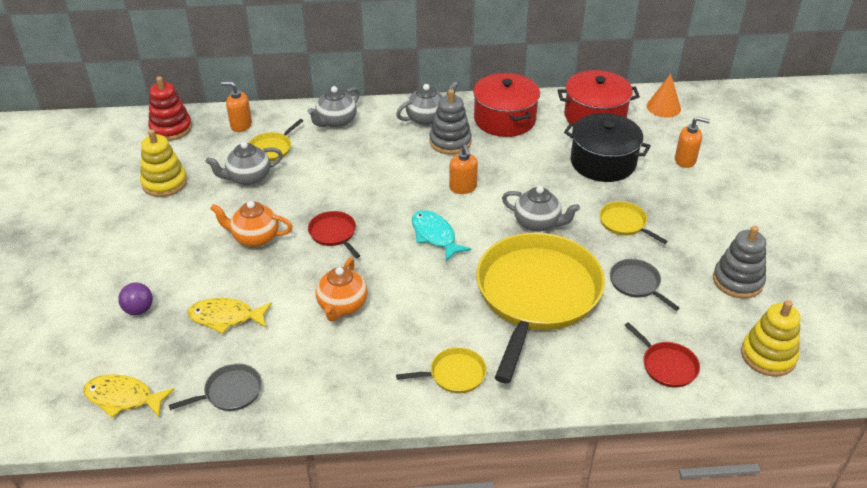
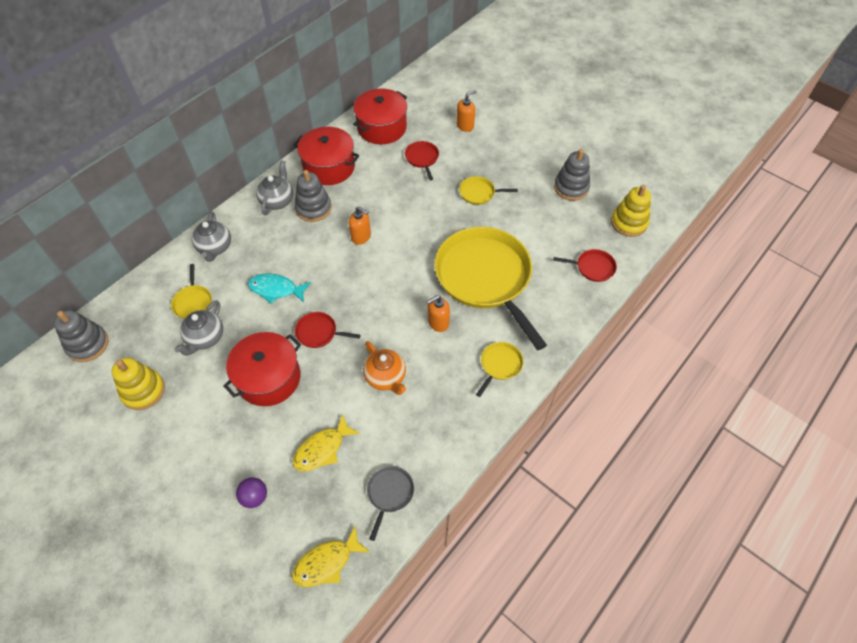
camera: 45 degrees left, 15 degrees up
red stacking toy [148,76,192,141] -> grey stacking toy [54,310,108,362]
orange teapot [210,201,293,247] -> red pot [223,332,301,406]
orange soap dispenser [221,82,252,132] -> orange soap dispenser moved to [427,295,450,332]
turquoise fish [412,210,471,261] -> turquoise fish moved to [248,273,311,304]
grey teapot [502,186,580,232] -> none
black pot [564,113,651,182] -> red pan [405,141,439,181]
grey pan [610,259,679,311] -> none
orange cone [647,74,681,117] -> none

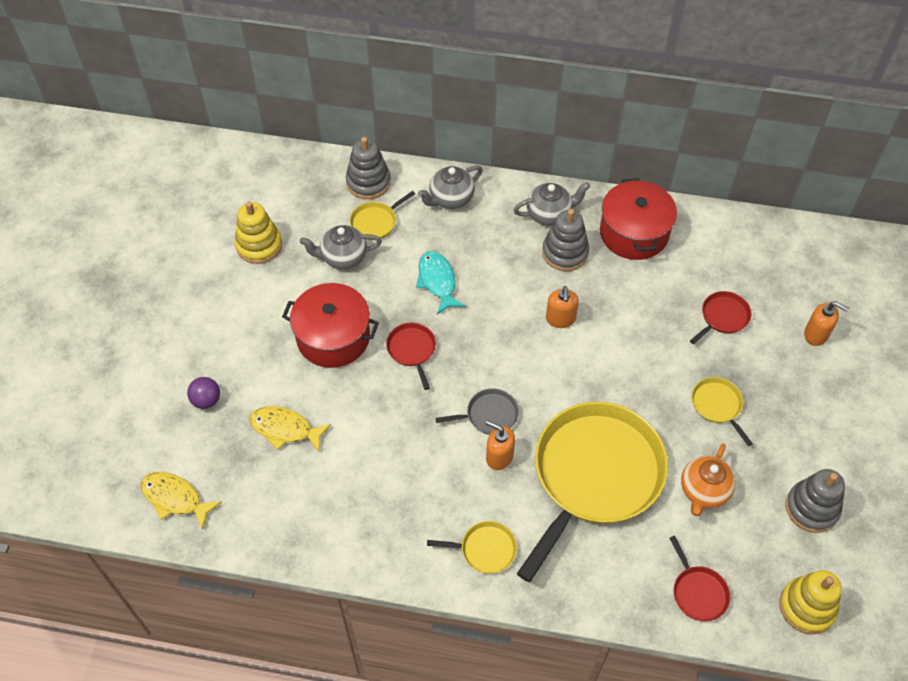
camera: 60 degrees right, 0 degrees up
grey stacking toy [54,310,108,362] -> grey stacking toy moved to [346,137,391,199]
red pot [353,89,407,144] -> none
orange teapot [363,341,406,395] -> orange teapot moved to [681,443,736,516]
grey pan [367,466,414,541] -> grey pan moved to [436,388,519,435]

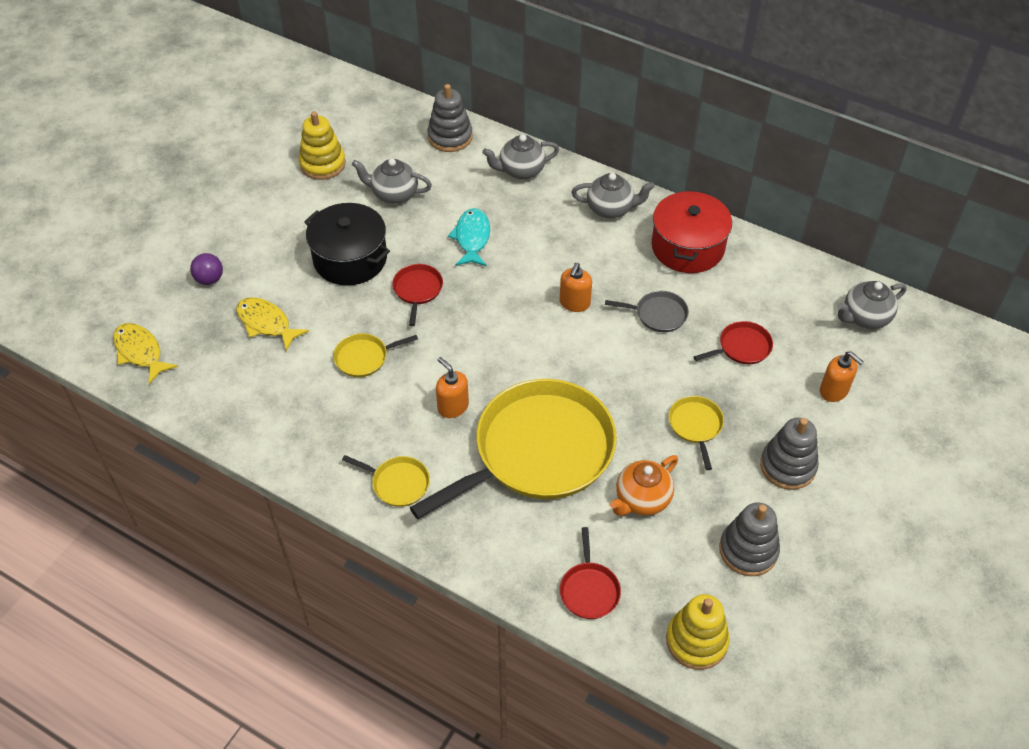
camera: 20 degrees right, 5 degrees down
red pot [282,283,379,368] -> black pot [304,203,390,286]
yellow pan [350,191,415,240] -> yellow pan moved to [333,333,418,377]
grey pan [436,388,519,435] -> grey pan moved to [605,291,689,332]
grey stacking toy [542,209,589,271] -> grey stacking toy moved to [760,418,819,490]
none -> grey teapot [837,281,907,329]

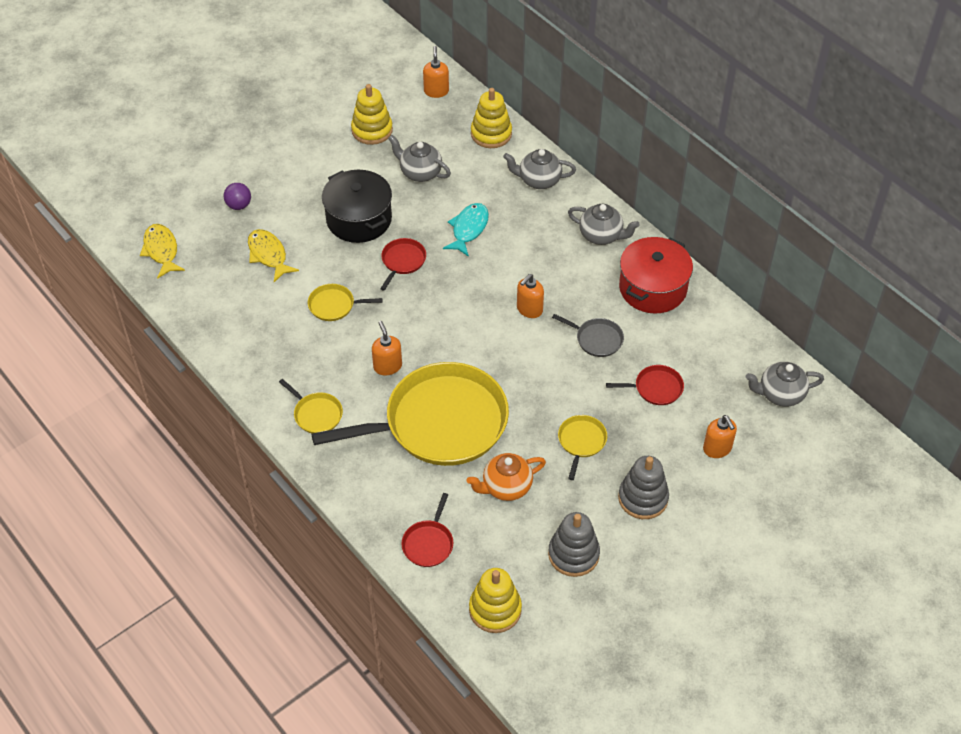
camera: 20 degrees right, 0 degrees up
grey stacking toy [427,84,473,152] -> yellow stacking toy [471,88,512,148]
none -> orange soap dispenser [423,46,449,98]

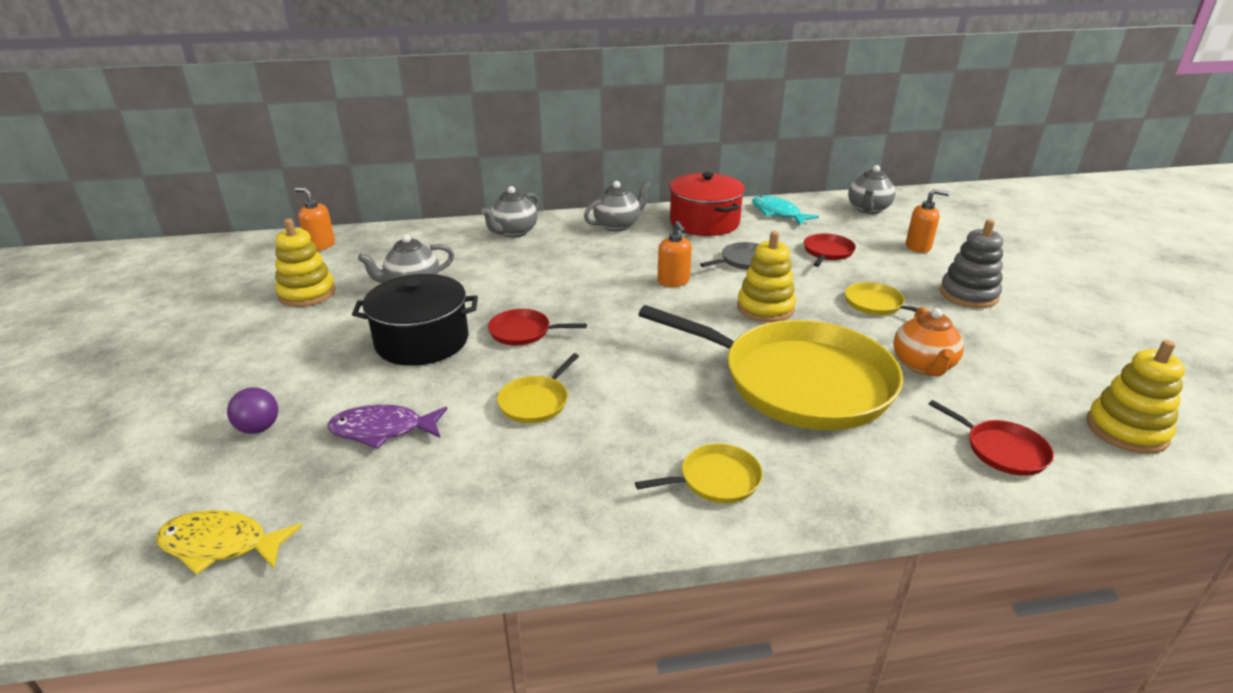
camera: 60 degrees left, 20 degrees down
yellow fish [248,229,299,282] -> purple fish [328,405,447,449]
yellow pan [311,362,509,466] -> yellow pan turned 105 degrees clockwise [638,305,903,430]
orange soap dispenser [372,321,402,376] -> none
red pan [380,238,426,291] -> red pan turned 45 degrees counterclockwise [488,309,587,346]
turquoise fish [443,203,489,257] -> turquoise fish moved to [752,195,819,225]
yellow stacking toy [471,88,512,148] -> yellow stacking toy moved to [737,231,796,322]
grey stacking toy [548,512,600,577] -> none

